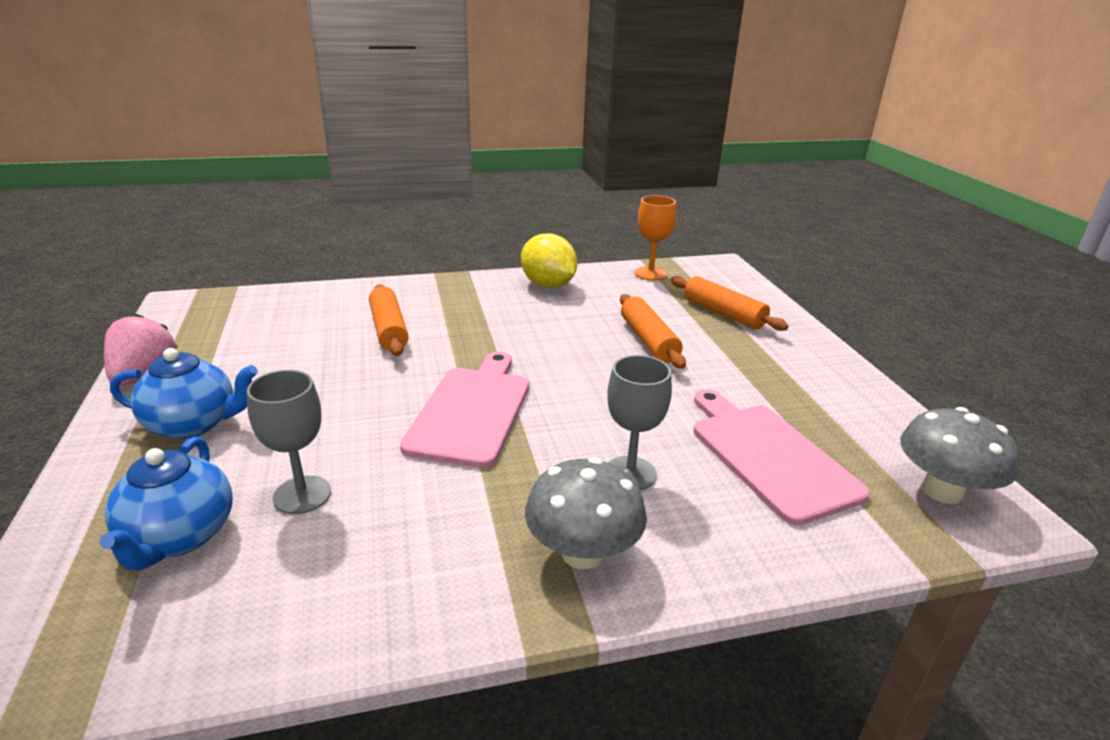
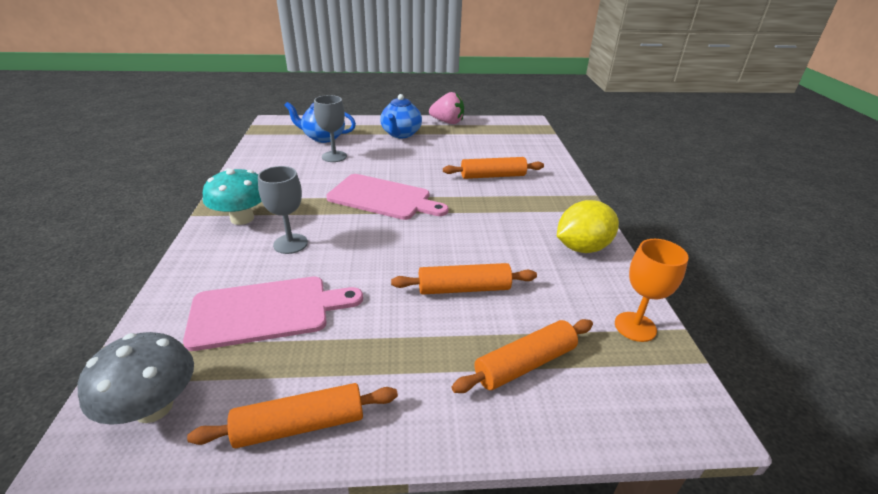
camera: 100 degrees right, 5 degrees up
grey mushroom [525,458,647,569] -> turquoise mushroom [203,168,262,225]
none -> orange rolling pin [187,383,398,448]

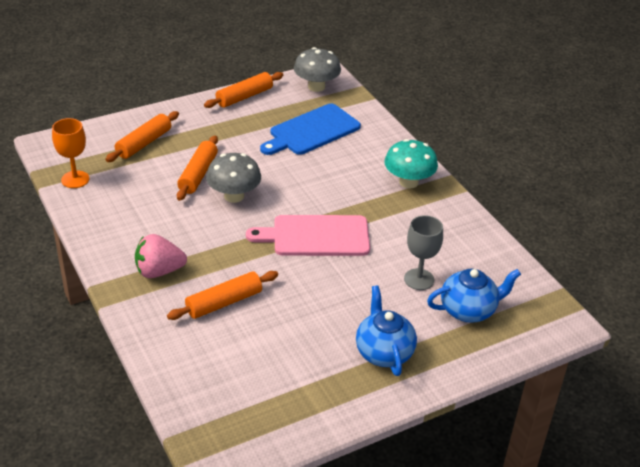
camera: 155 degrees right, 5 degrees up
pink cutting board [183,277,363,351] -> blue cutting board [260,103,361,155]
grey goblet [258,166,308,254] -> none
orange rolling pin [391,263,537,295] -> orange rolling pin turned 45 degrees counterclockwise [177,135,218,201]
pink strawberry [429,92,464,124] -> pink strawberry moved to [135,234,187,278]
yellow lemon [557,200,619,253] -> none
none -> grey mushroom [206,153,261,203]

